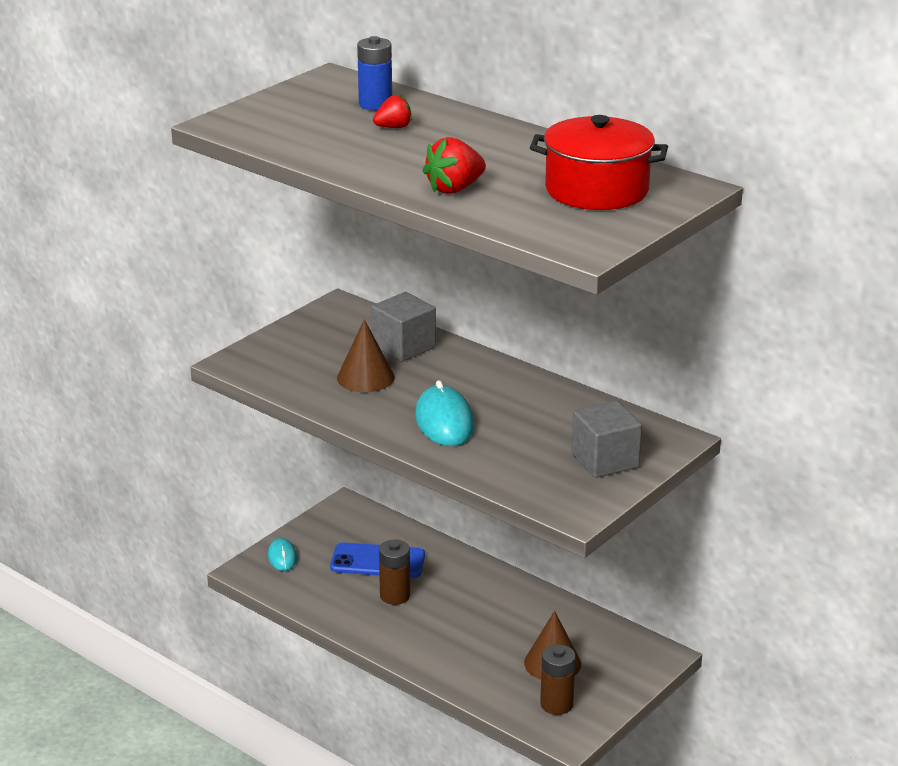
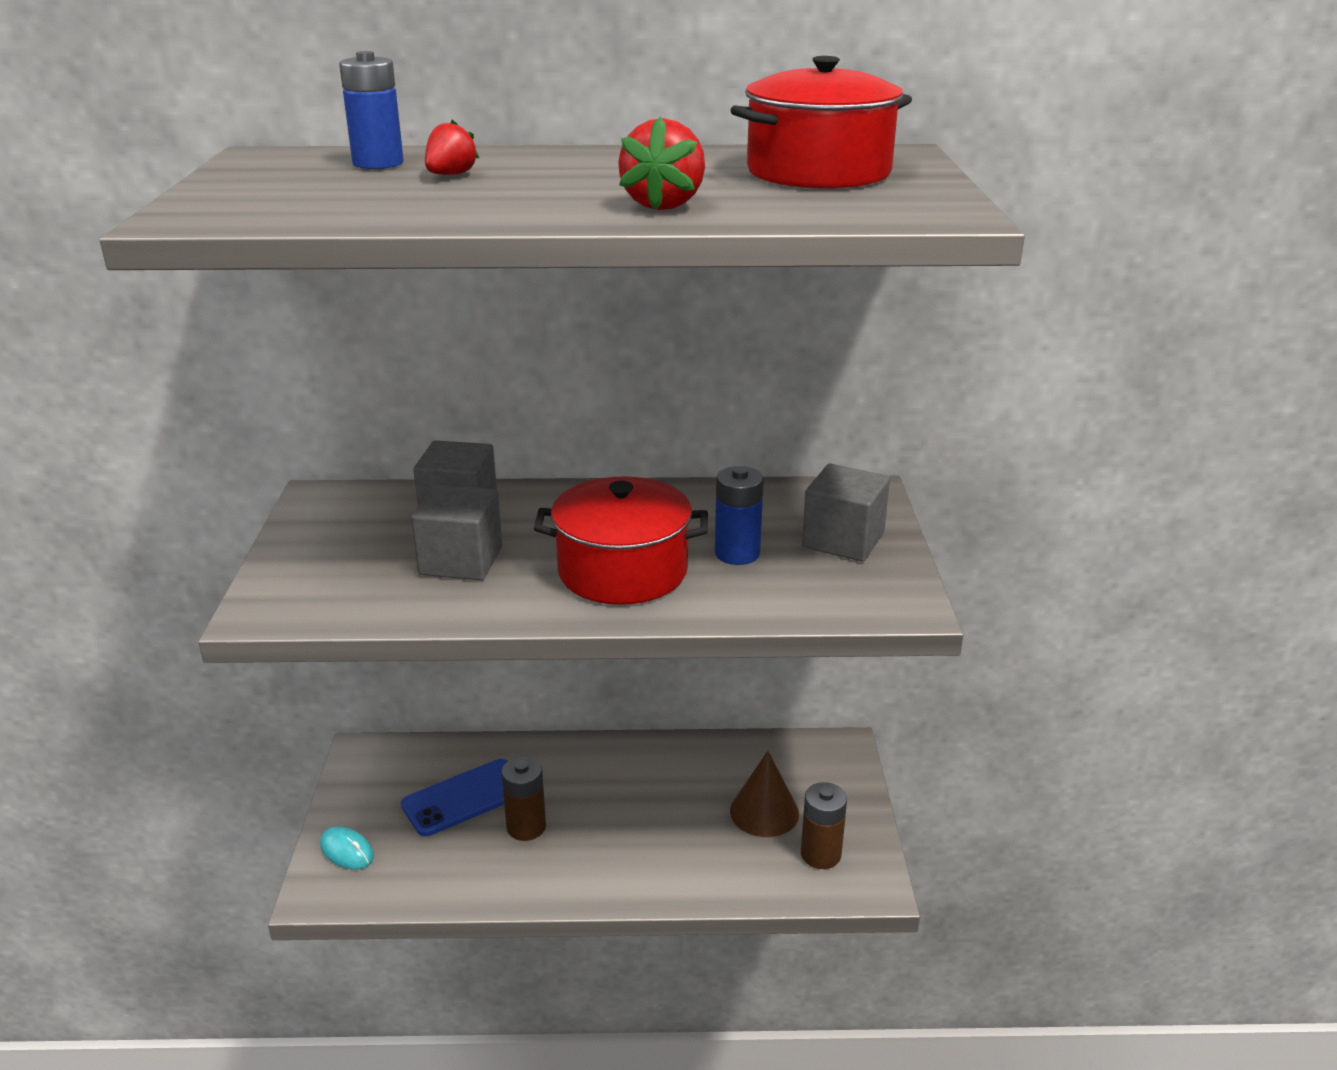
camera: 40 degrees left, 0 degrees up
brown cone [337,319,395,392] -> grey cube [411,485,502,580]
turquoise mouse [415,380,474,446] -> red pot [534,476,708,605]
none -> blue battery [715,466,764,565]

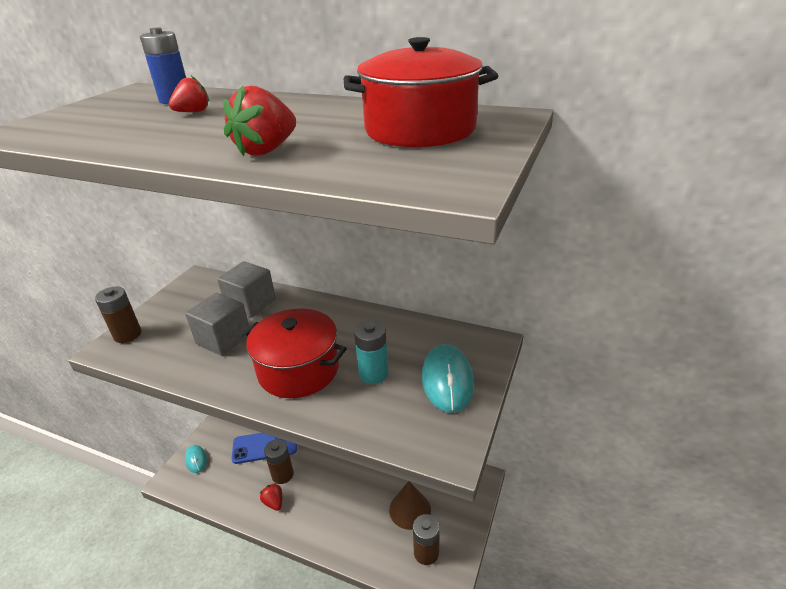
camera: 25 degrees right, 5 degrees up
blue battery [715,466,764,565] -> turquoise battery [354,320,388,384]
grey cube [802,464,890,562] -> turquoise mouse [422,344,474,413]
none -> brown battery [95,287,141,343]
none -> red strawberry [260,483,282,511]

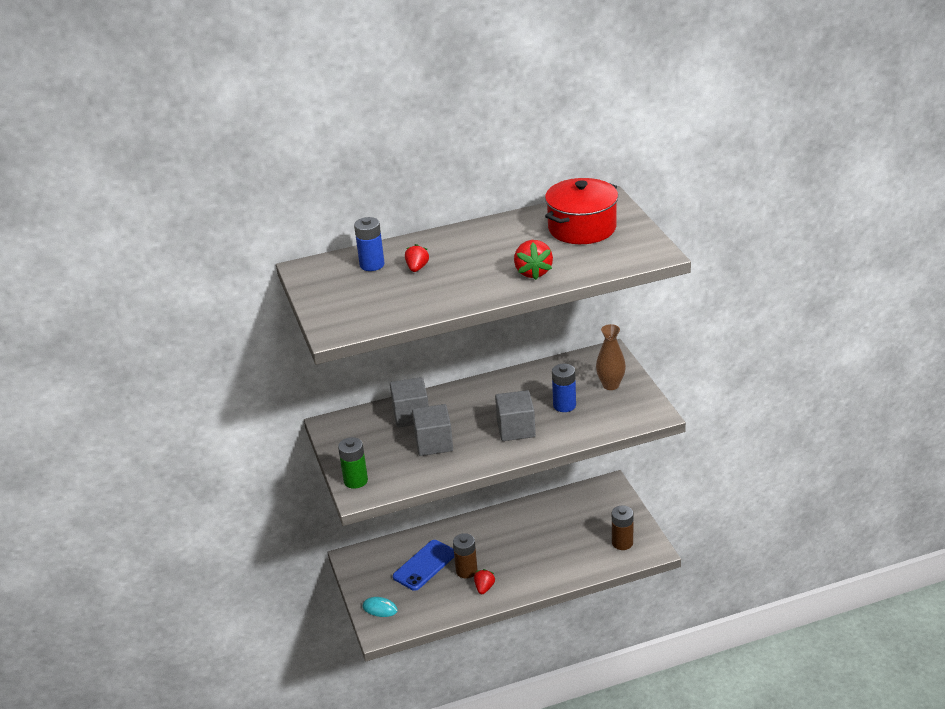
camera: 40 degrees left, 0 degrees up
brown battery [95,287,141,343] -> green battery [338,437,368,489]
red pot [242,309,347,398] -> grey cube [495,390,536,441]
red strawberry [260,483,282,511] -> red strawberry turned 90 degrees clockwise [474,569,495,594]
turquoise battery [354,320,388,384] -> blue battery [552,364,576,412]
brown cone [389,481,431,530] -> none
turquoise mouse [422,344,474,413] -> brown vase [596,324,626,390]

